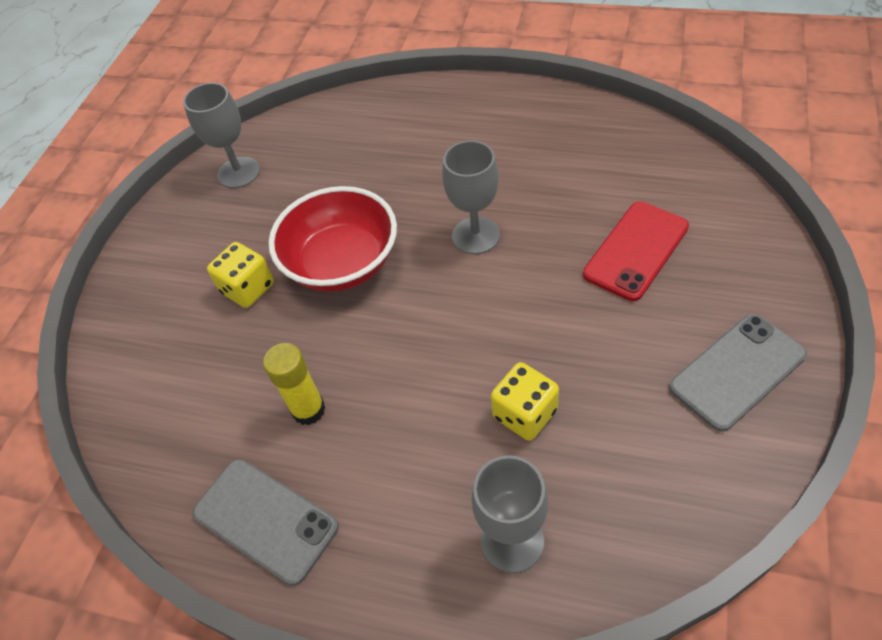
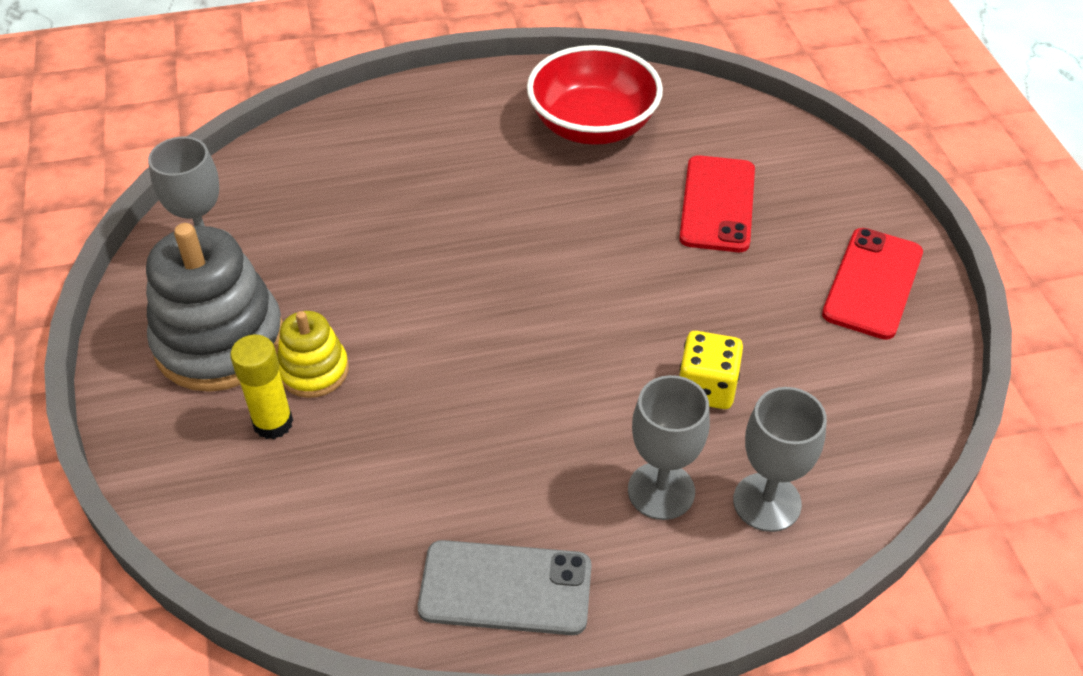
camera: 35 degrees left, 5 degrees down
yellow dice [207,242,274,308] -> yellow stacking toy [277,311,349,398]
yellow glue stick [263,343,325,425] -> yellow glue stick moved to [230,334,293,439]
red bowl [268,186,397,292] -> red bowl moved to [527,45,663,145]
grey goblet [442,140,500,254] -> grey goblet moved to [628,375,710,520]
grey phone [669,314,807,432] -> red phone [822,228,923,340]
none -> grey stacking toy [146,223,283,392]

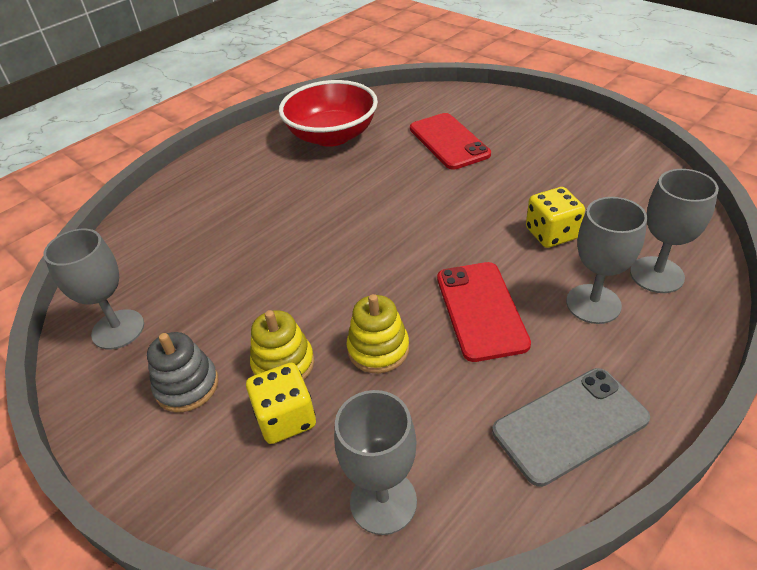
camera: 30 degrees left, 5 degrees down
grey stacking toy [146,223,283,392] -> grey stacking toy [147,332,218,412], size x0.53
yellow glue stick [230,334,293,439] -> yellow dice [246,363,316,444]
red phone [822,228,923,340] -> red phone moved to [437,262,531,362]
none -> grey goblet [334,390,417,535]
none -> yellow stacking toy [346,294,409,373]

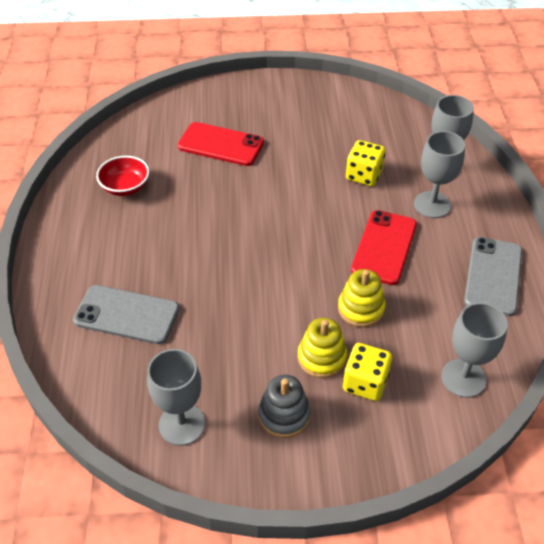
camera: 50 degrees left, 5 degrees up
red bowl [279,80,378,147] -> red bowl [96,156,149,196], size x0.56
red phone [437,262,531,362] -> red phone turned 75 degrees clockwise [351,210,417,285]
none -> grey phone [73,285,179,344]

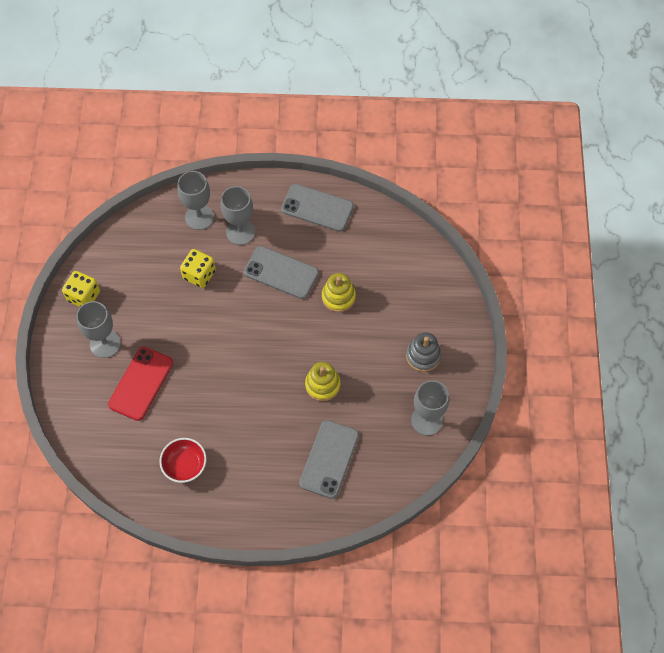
camera: 85 degrees left, 15 degrees up
yellow stacking toy [297,318,347,378] -> yellow stacking toy moved to [305,362,340,401]
yellow dice [343,343,392,401] -> yellow dice moved to [62,271,100,307]
red phone [351,210,417,285] -> grey phone [244,246,319,299]
grey goblet [441,302,508,398] -> grey goblet moved to [76,301,121,358]

